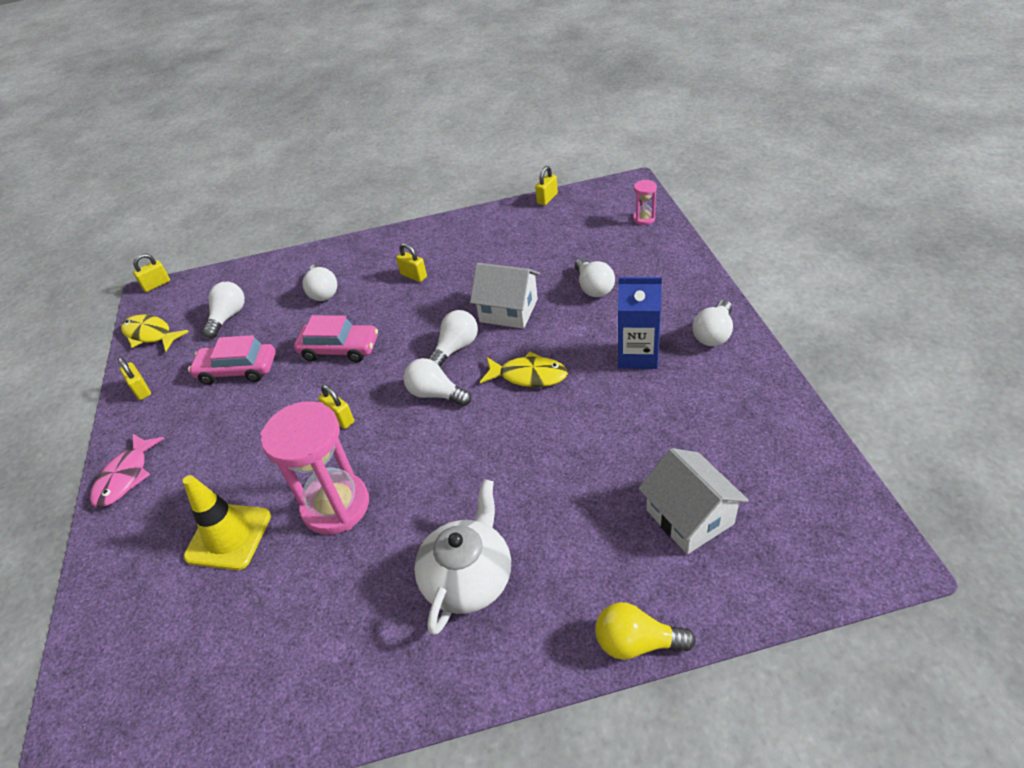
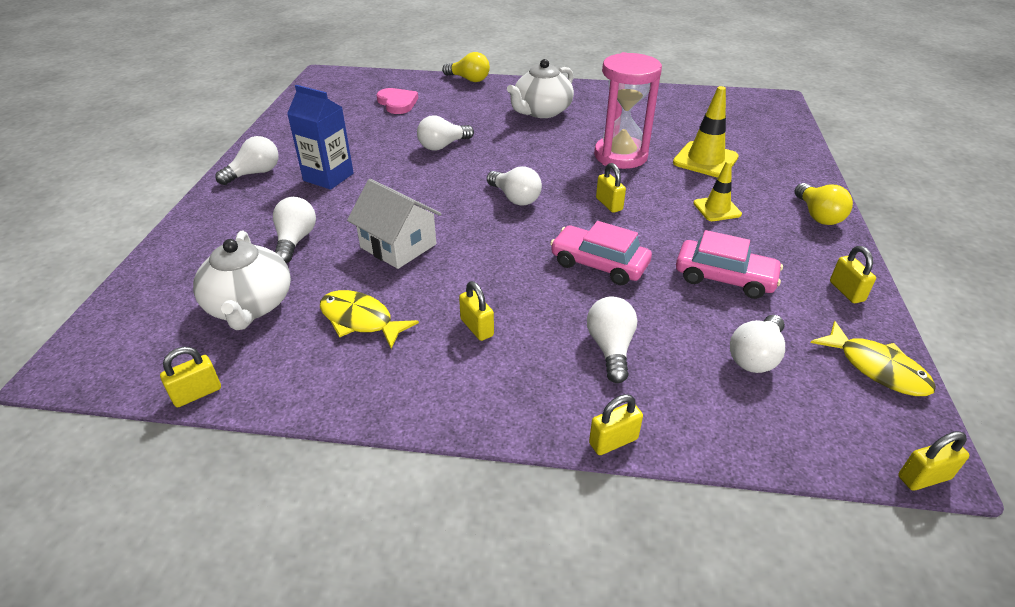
camera: 165 degrees left, 5 degrees down
pink fish [90,434,164,507] -> yellow light bulb [795,183,853,225]
white light bulb [428,310,478,367] -> white light bulb moved to [417,115,474,151]
yellow fish [480,352,568,387] -> yellow fish moved to [320,290,419,349]
pink hourglass [633,180,657,225] -> none
white house [639,448,749,554] -> pink heart [376,88,418,114]
none -> white teapot [193,230,291,330]
none -> yellow padlock [589,394,643,455]
none -> yellow traffic cone [693,161,742,221]

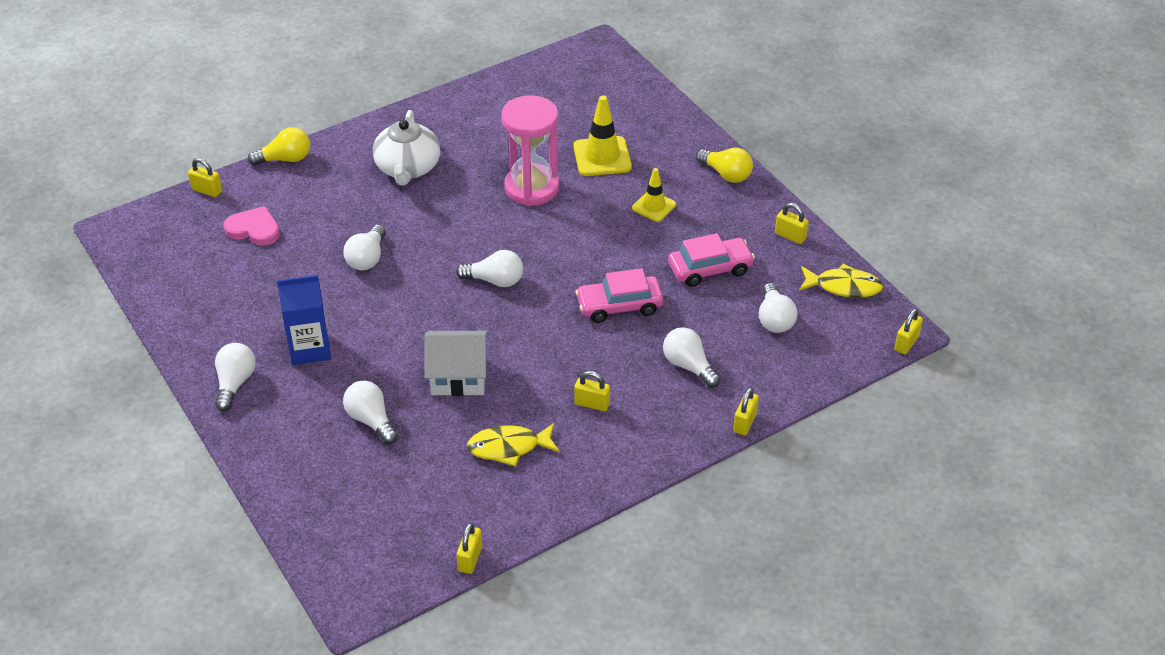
camera: 40 degrees left, 5 degrees up
white teapot [193,230,291,330] -> none
yellow padlock [596,163,626,213] -> yellow padlock moved to [188,158,222,197]

